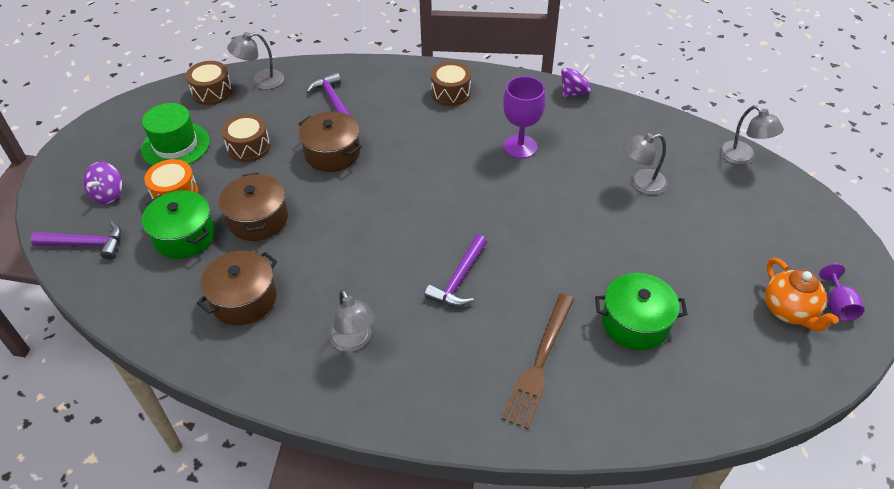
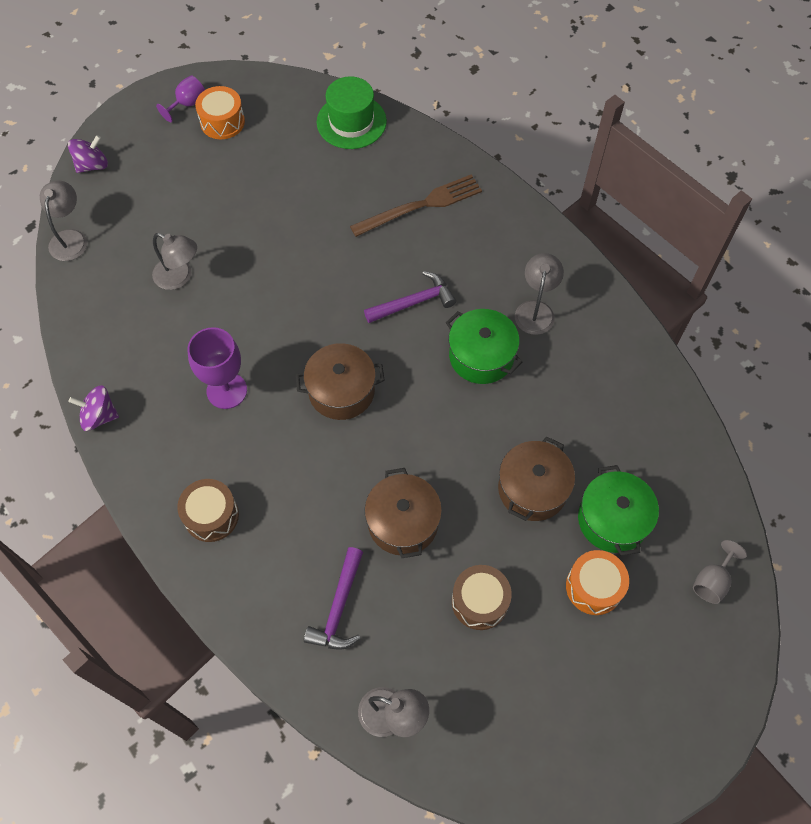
camera: 140 degrees left, 15 degrees up
purple hammer [31,221,122,260] -> grey goblet [693,540,747,604]
purple spinning top [83,162,123,204] -> purple spinning top moved to [68,135,108,173]
green hat [141,103,210,166] -> green hat moved to [317,76,387,149]
brown drum [186,61,232,105] -> none
brown pot [197,251,277,325] -> brown pot moved to [295,343,385,420]
green pot [595,273,688,350] -> green pot moved to [446,309,522,384]
orange teapot [765,258,839,332] -> orange drum [195,86,245,139]

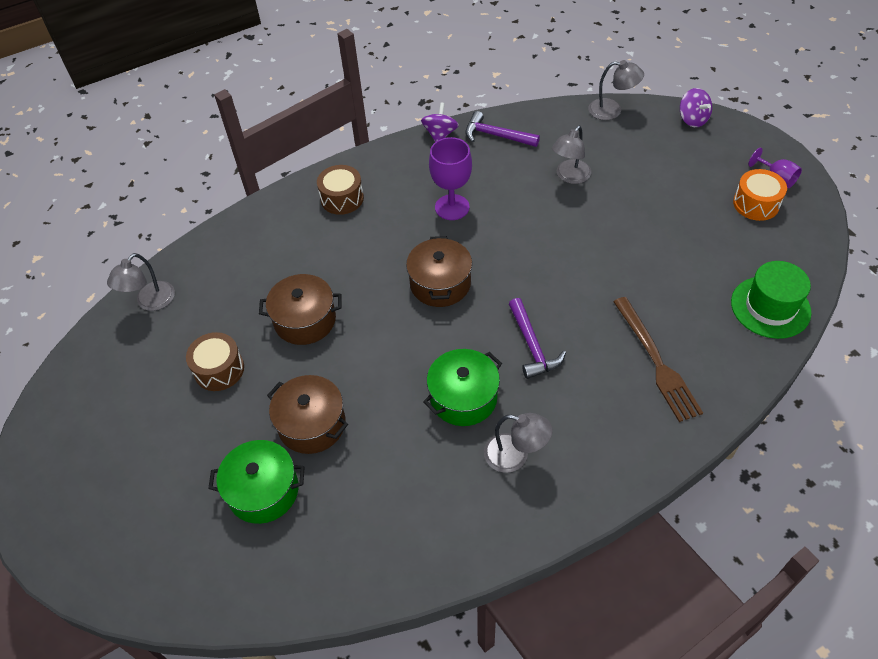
camera: 100 degrees right, 10 degrees down
purple hammer [304,547,363,650] -> purple hammer moved to [465,111,540,147]
orange drum [566,550,629,615] -> none
grey goblet [693,540,747,604] -> none

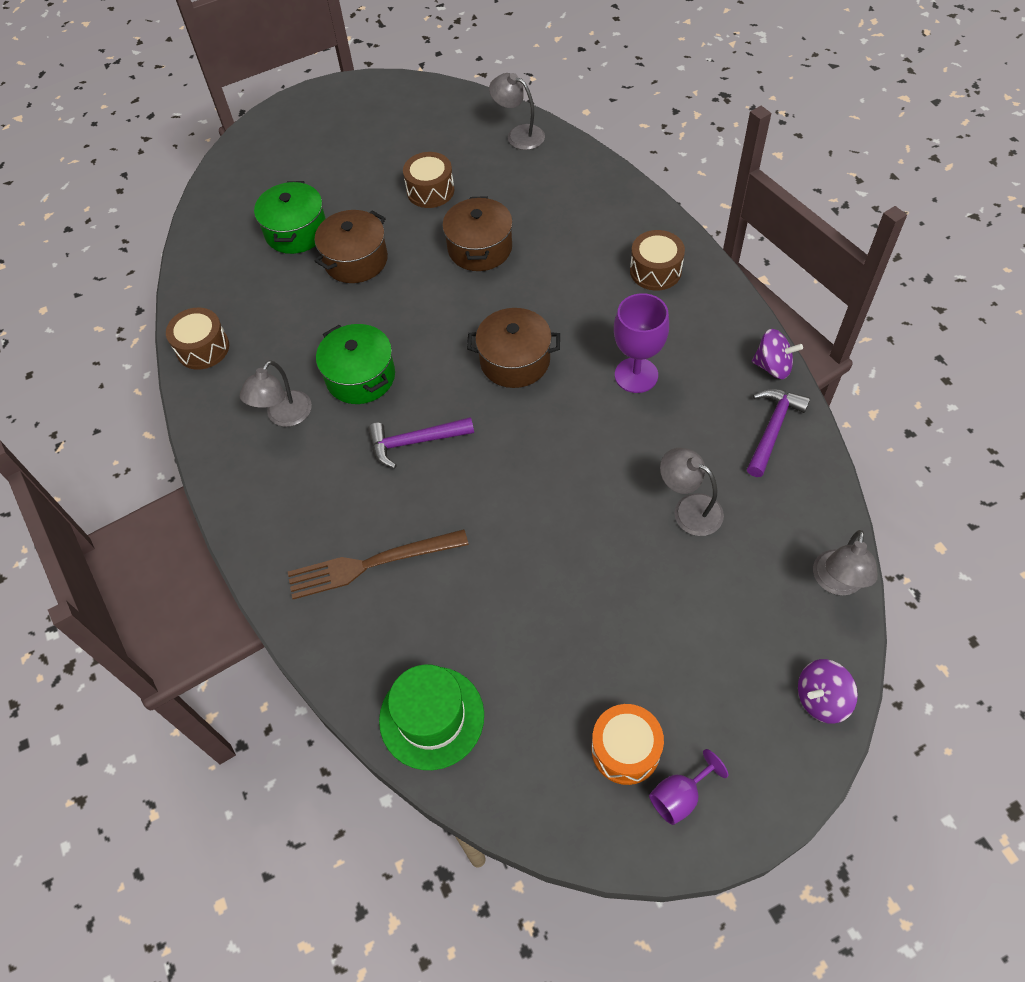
camera: 95 degrees right, 5 degrees up
none -> brown drum [166,308,229,370]

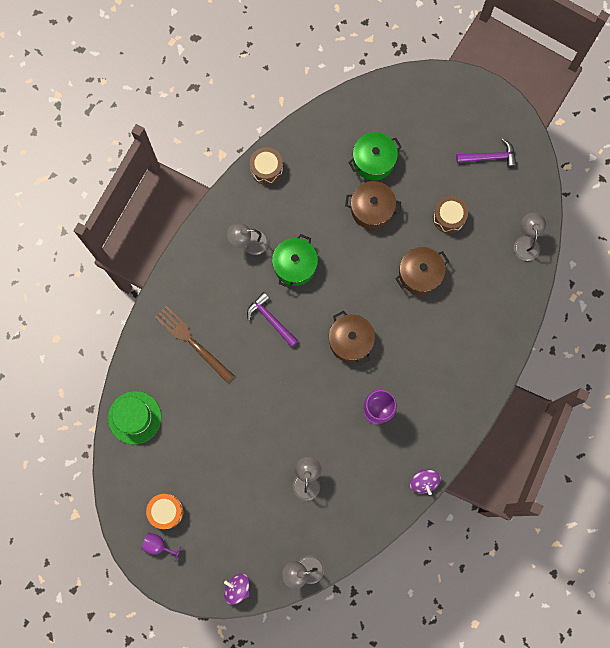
camera: 55 degrees right, 20 degrees up
brown drum [630,230,685,291] -> none
purple hammer [747,389,810,477] -> purple hammer moved to [456,139,517,168]

